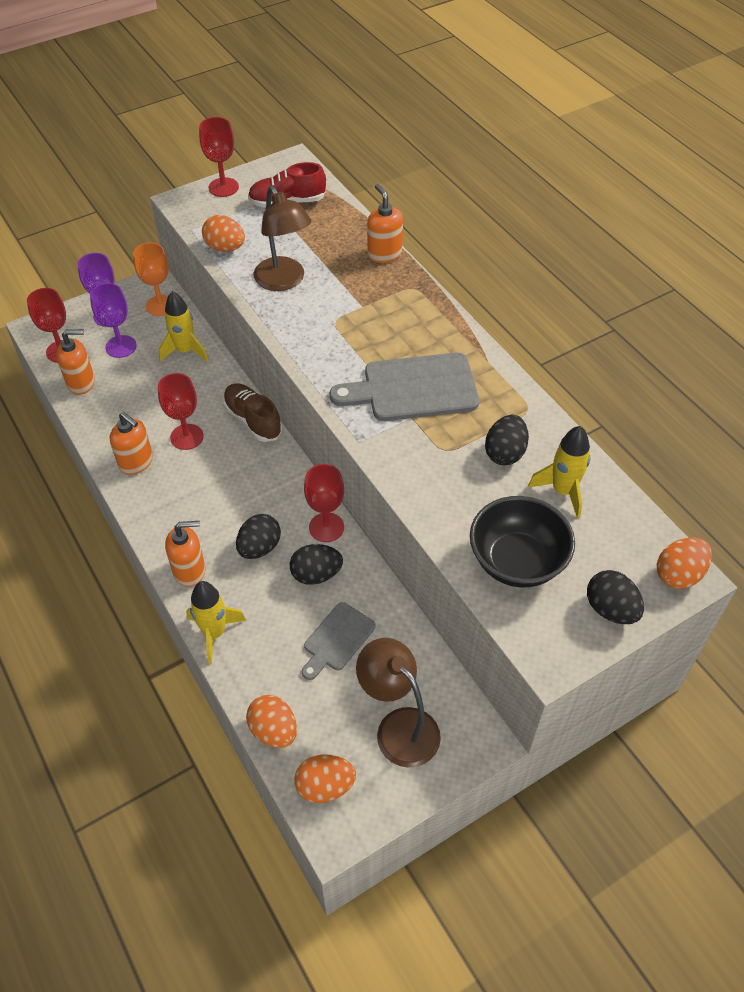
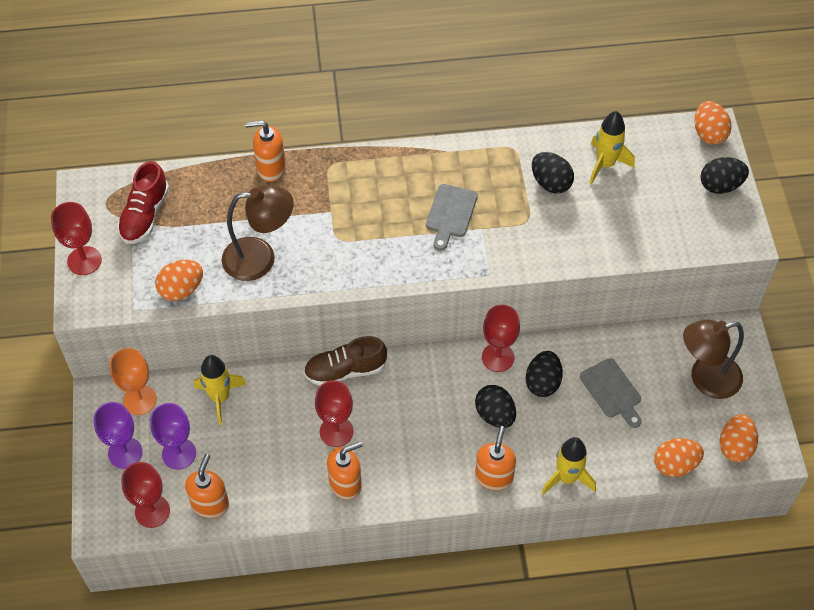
camera: 65 degrees left, 5 degrees up
grey cutting board [330,353,479,421] -> grey cutting board [426,184,478,251], size x0.58
black bowl [470,496,575,587] -> none

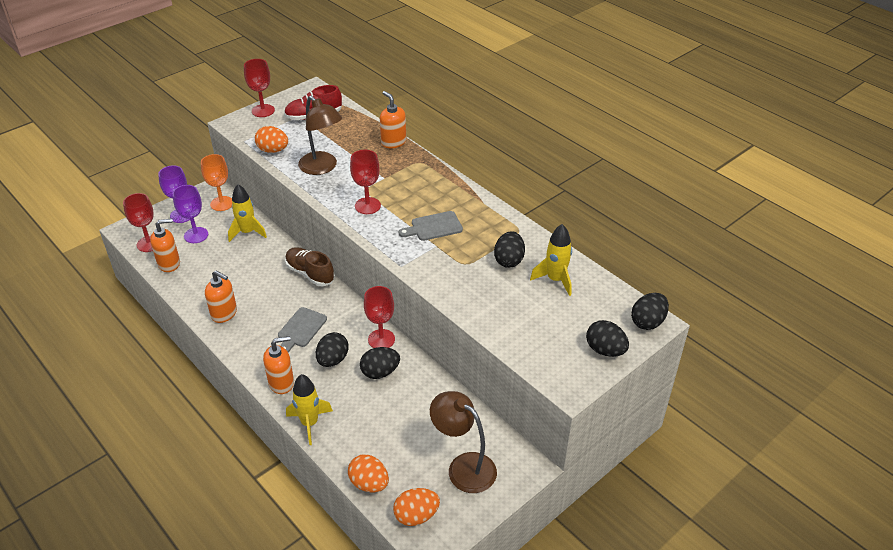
camera: 55 degrees right, 15 degrees down
red goblet [315,380,353,447] -> red goblet moved to [350,150,381,214]
grey cutting board [580,358,642,428] -> grey cutting board moved to [278,307,327,352]
orange egg [694,101,732,145] -> black egg [631,293,669,330]

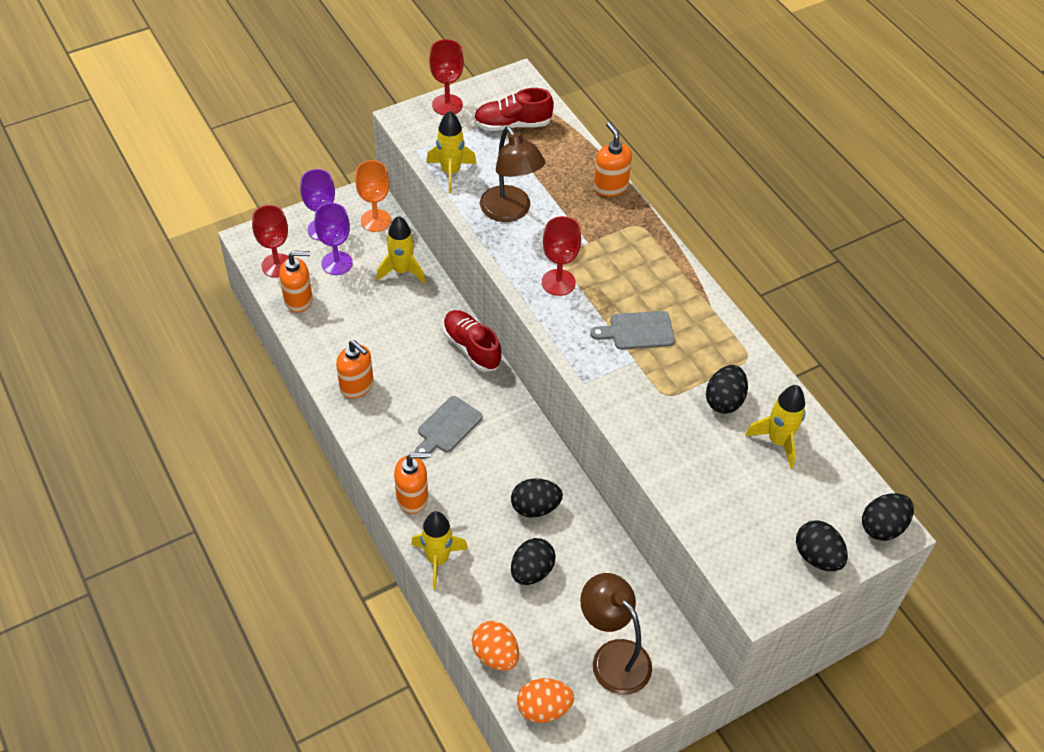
camera: 10 degrees right, 10 degrees up
orange egg [255,126,288,153] -> yellow rocket [426,111,477,193]
brown shoe [285,247,335,286] -> red shoe [443,310,502,372]
black egg [316,332,349,367] -> black egg moved to [511,538,556,585]
red goblet [364,286,395,348] -> none

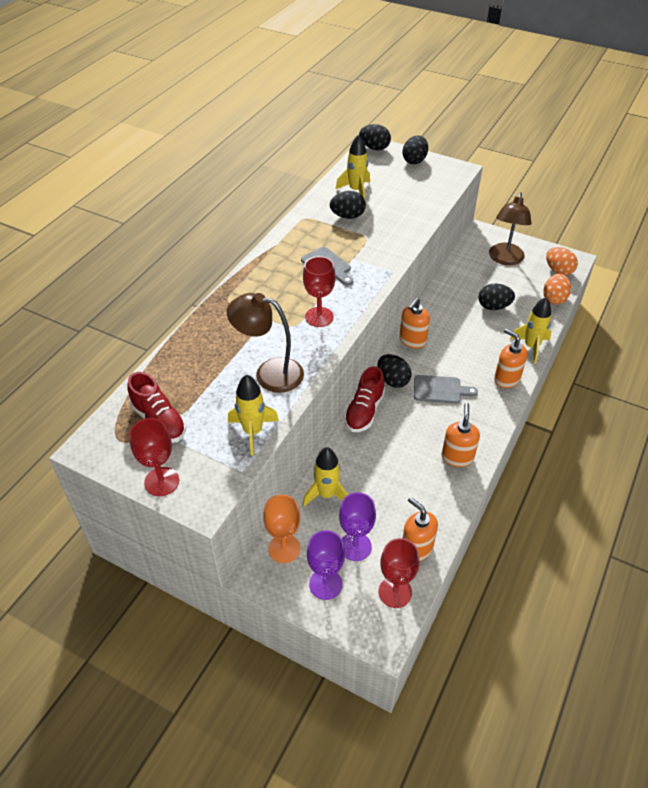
camera: 120 degrees left, 5 degrees down
brown lamp [480,126,545,222] -> brown lamp turned 105 degrees counterclockwise [227,293,304,393]
black egg [511,478,563,518] -> black egg moved to [377,354,412,388]
orange soap dispenser [594,122,632,197] -> orange soap dispenser moved to [399,298,430,349]

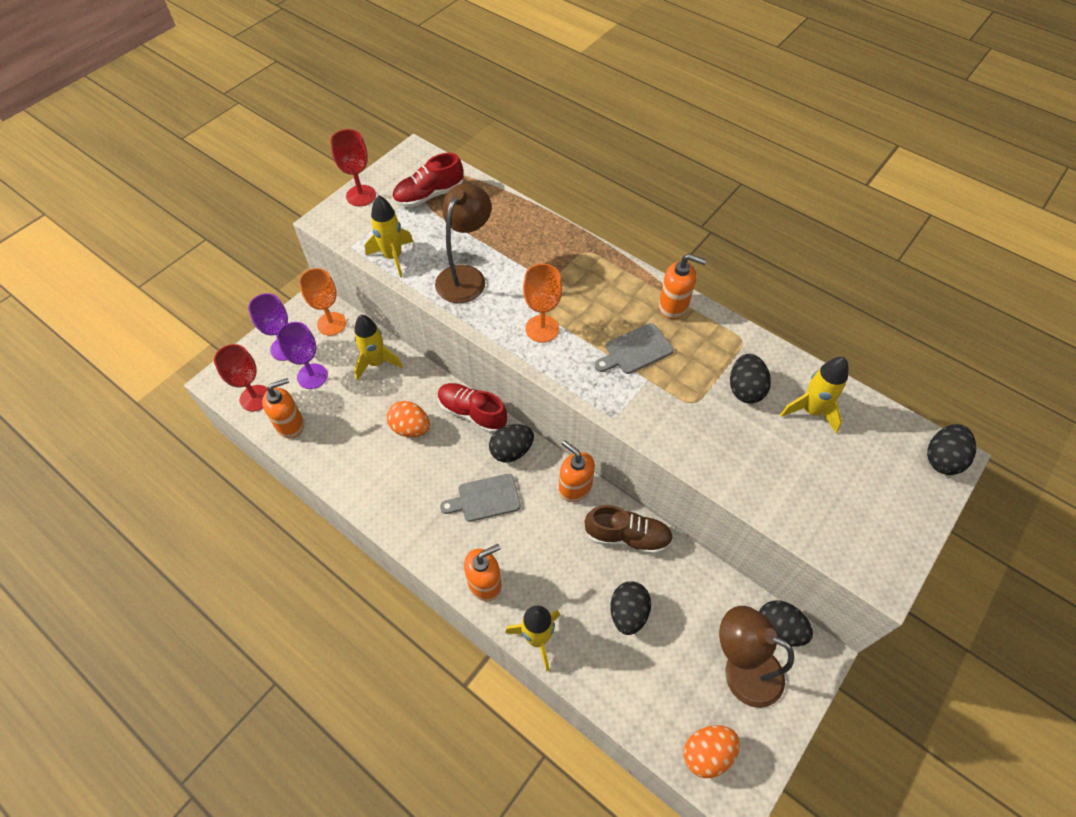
camera: 100 degrees right, 10 degrees up
red goblet [303,256,335,327] -> orange goblet [523,264,562,343]
black egg [402,136,428,164] -> black egg moved to [759,600,813,647]
grey cutting board [414,375,478,404] -> grey cutting board turned 60 degrees clockwise [440,474,521,522]
orange soap dispenser [442,403,480,467] -> orange soap dispenser moved to [659,254,706,319]
orange egg [543,274,571,305] -> orange egg moved to [387,401,430,437]
none -> brown shoe [584,505,673,554]

